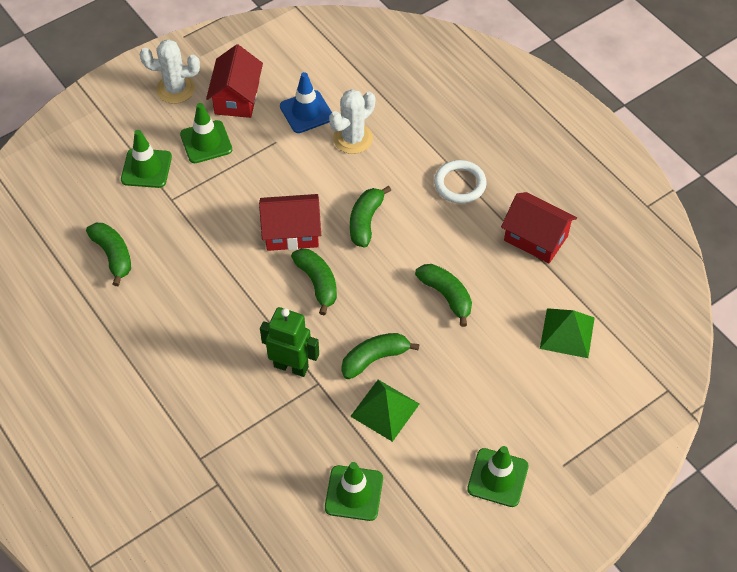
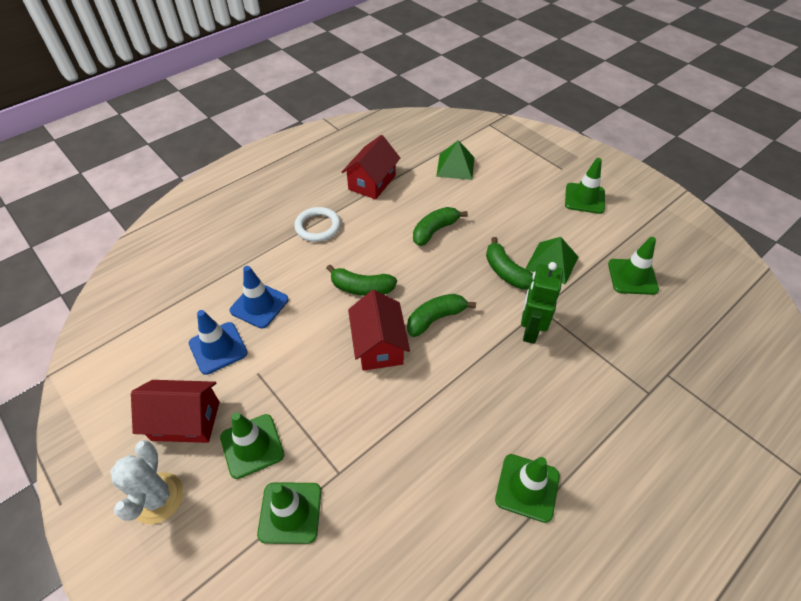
camera: 95 degrees left, 5 degrees down
green banana [86,223,131,286] -> none
white cactus [329,89,375,154] -> blue traffic cone [229,266,288,329]
none -> green traffic cone [495,454,560,523]

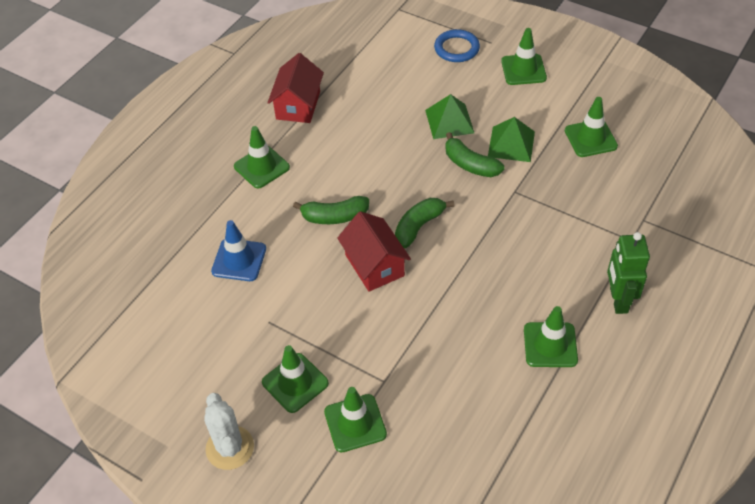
camera: 15 degrees left, 0 degrees up
red house [131,380,219,443] -> none
blue traffic cone [189,310,248,375] -> none
white ring [295,207,341,242] -> green traffic cone [234,126,290,189]
green banana [413,207,468,246] -> none
green pyramid [436,140,474,180] -> green pyramid moved to [425,94,474,139]
green robot [521,262,563,344] -> green robot moved to [607,232,650,314]
none -> blue ring [434,29,480,62]

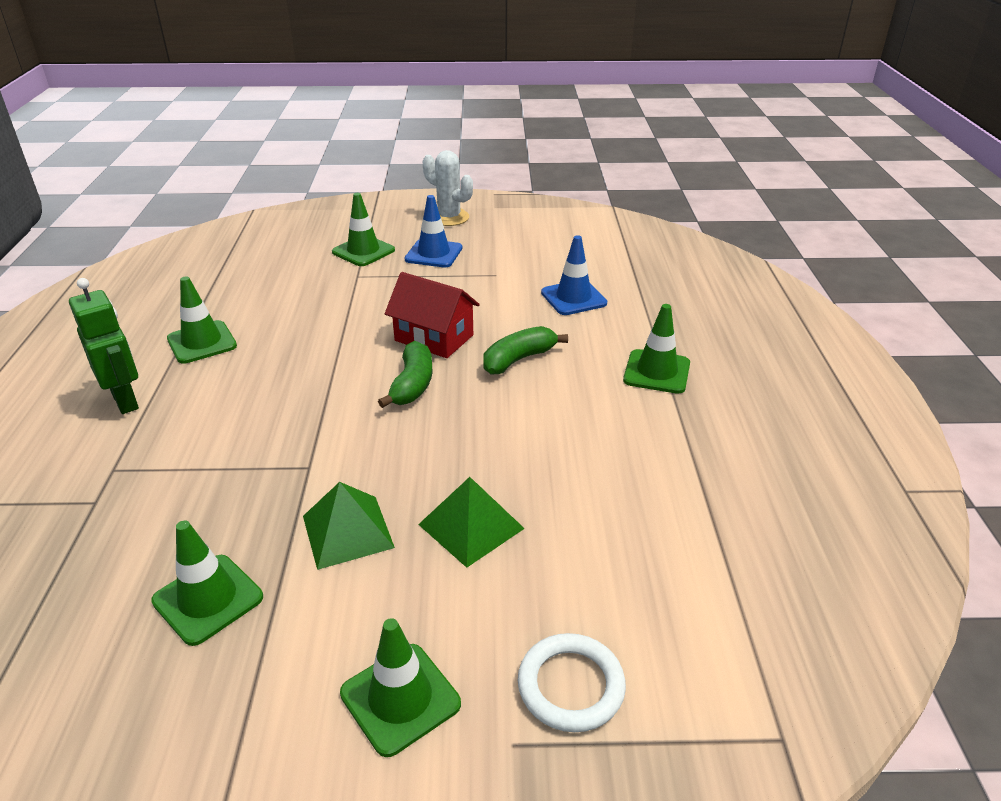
camera: 145 degrees right, 15 degrees down
green traffic cone [262,345,329,413] -> blue traffic cone [405,195,462,267]
red house [268,53,324,123] -> none
blue ring [434,29,480,62] -> white ring [518,633,626,732]
green banana [445,132,504,177] -> none

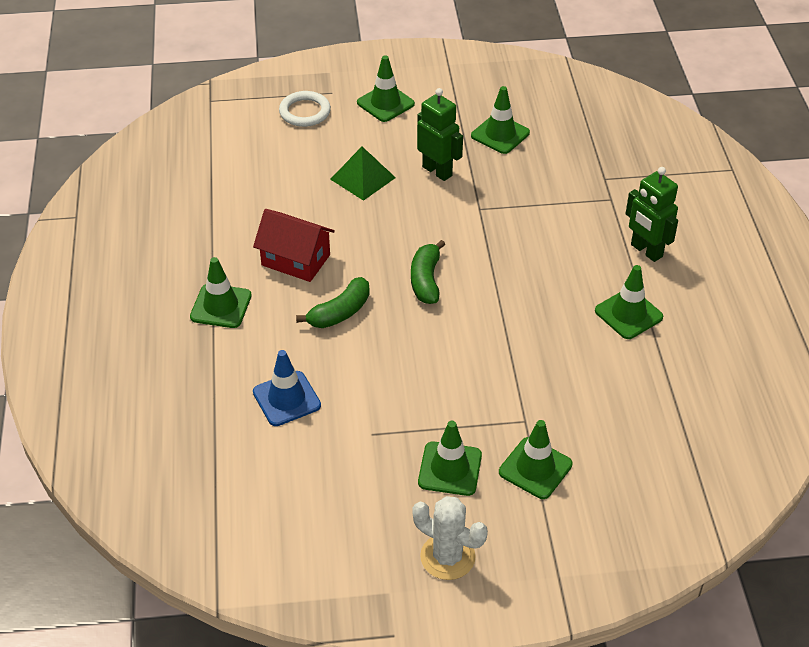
camera: 175 degrees right, 10 degrees up
green pyramid [303,482,395,570] -> green robot [417,88,463,181]
red house [385,272,480,358] -> red house moved to [253,209,335,282]
blue traffic cone [405,195,462,267] -> green traffic cone [418,421,482,496]

